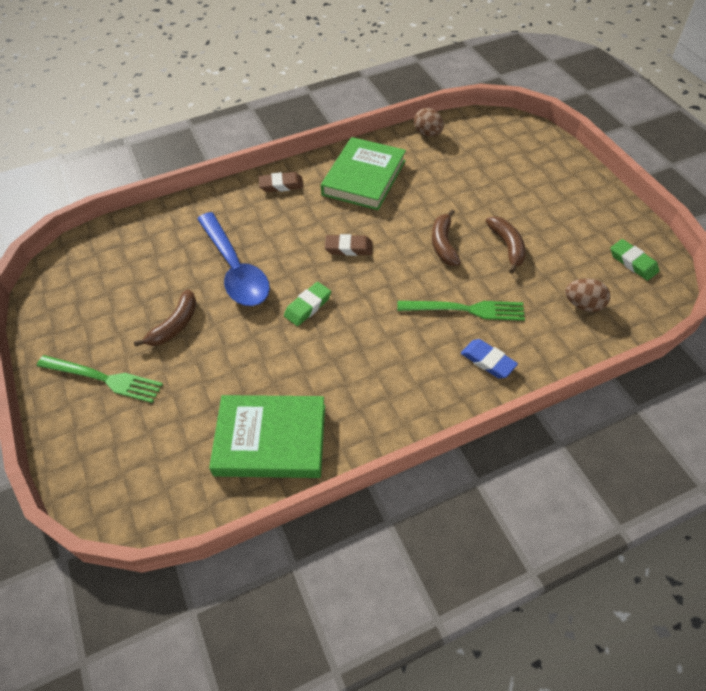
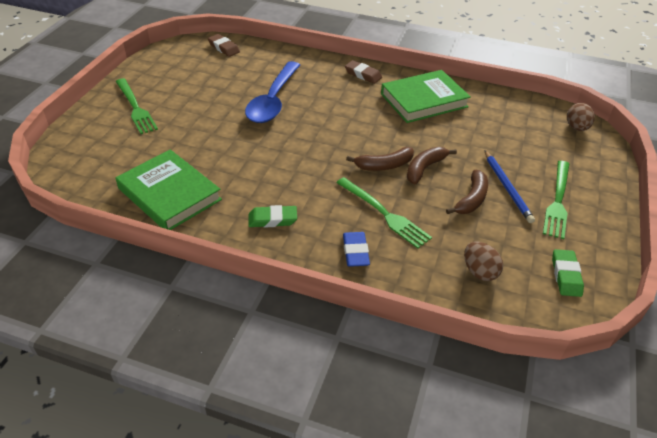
camera: 40 degrees right, 10 degrees down
brown banana [134,289,197,347] -> brown banana moved to [346,147,414,171]
green eraser [284,282,331,326] -> green eraser moved to [248,205,297,228]
brown eraser [325,234,373,256] -> brown eraser moved to [208,34,240,57]
brown egg [414,108,444,136] -> brown egg moved to [567,103,595,131]
none -> blue pencil [485,151,535,223]
none -> green fork [543,161,569,239]

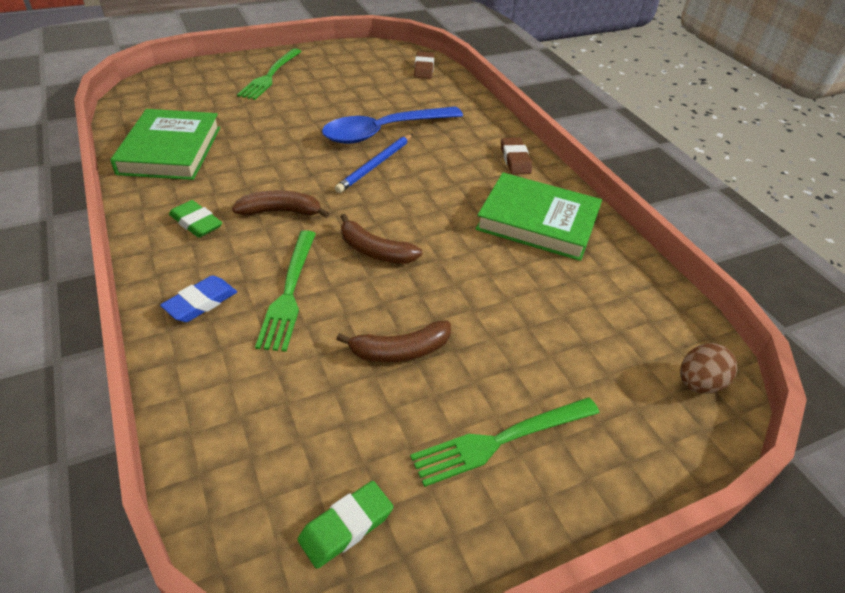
camera: 45 degrees right, 0 degrees up
brown banana [407,147,457,185] -> brown banana moved to [232,190,330,218]
brown egg [464,241,503,281] -> none
blue pencil [485,151,535,223] -> blue pencil moved to [335,134,413,193]

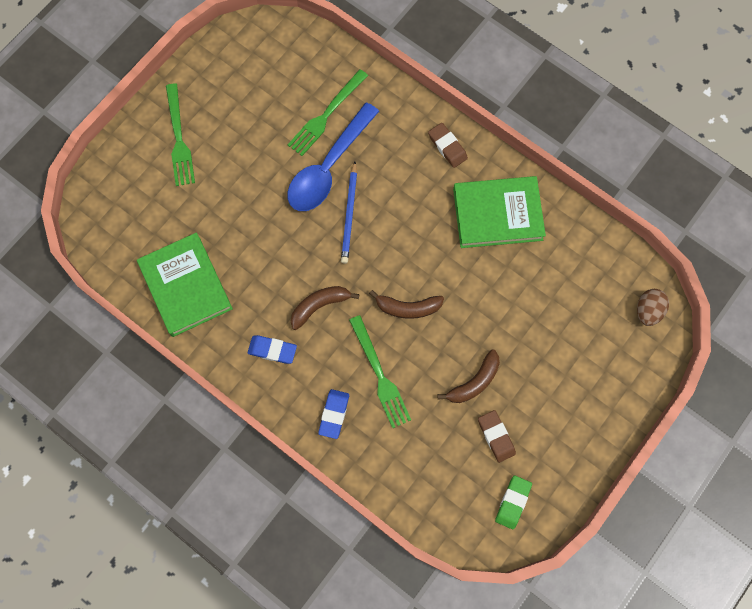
camera: 25 degrees left, 30 degrees up
green eraser [169,200,222,238] -> blue eraser [248,335,297,364]
green fork [410,397,600,487] -> green fork moved to [288,69,368,156]
brown eraser [414,52,434,79] -> brown eraser moved to [478,410,516,463]

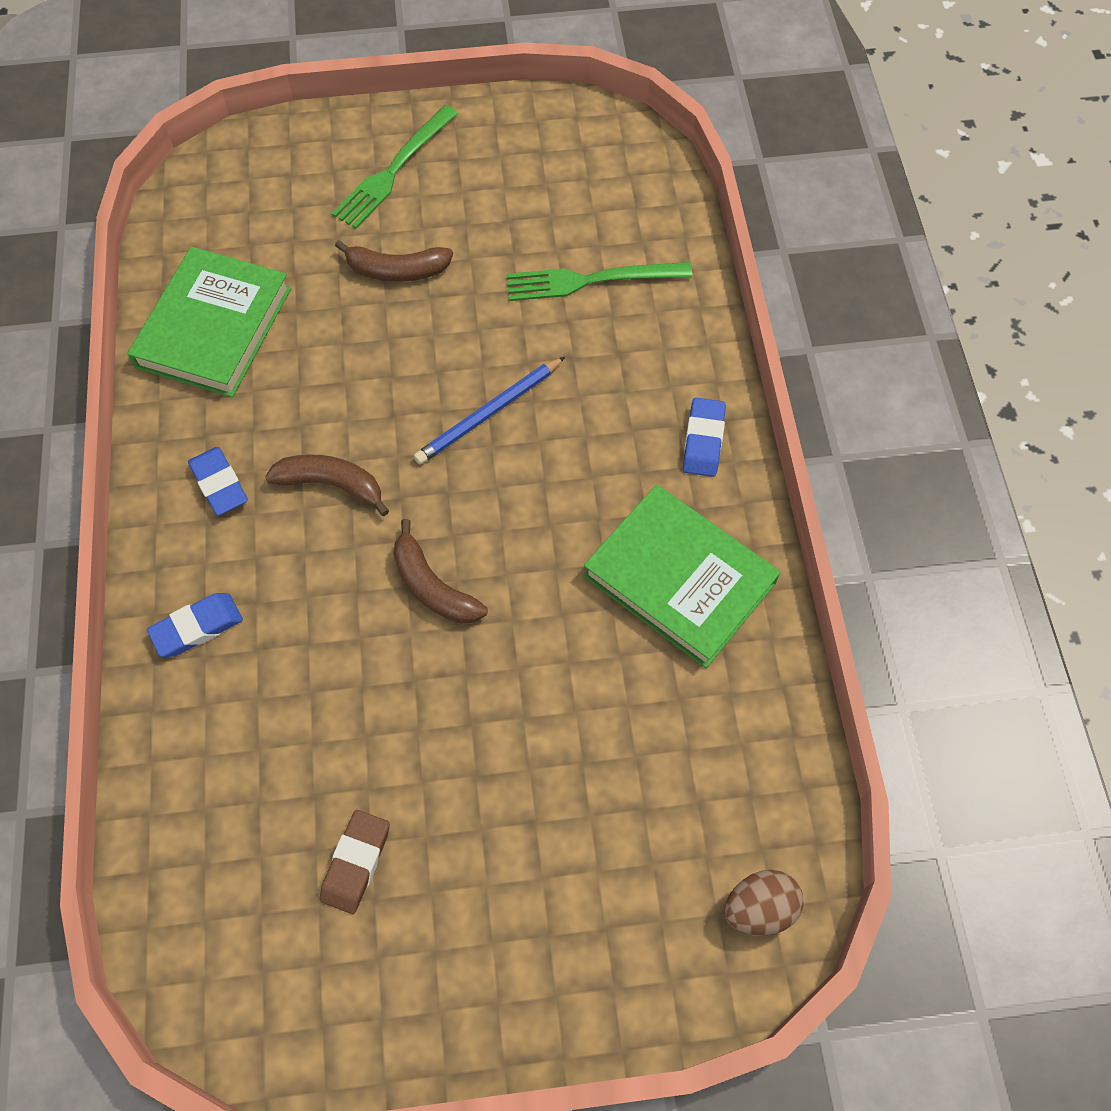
camera: 45 degrees right, 10 degrees down
blue spoon [288,102,379,211] -> none
green fork [349,315,411,428] -> none
brown eraser [428,123,468,168] -> blue eraser [683,398,726,477]
brown banana [437,350,500,403] -> brown banana moved to [335,240,453,282]
green eraser [495,475,532,529] -> none

